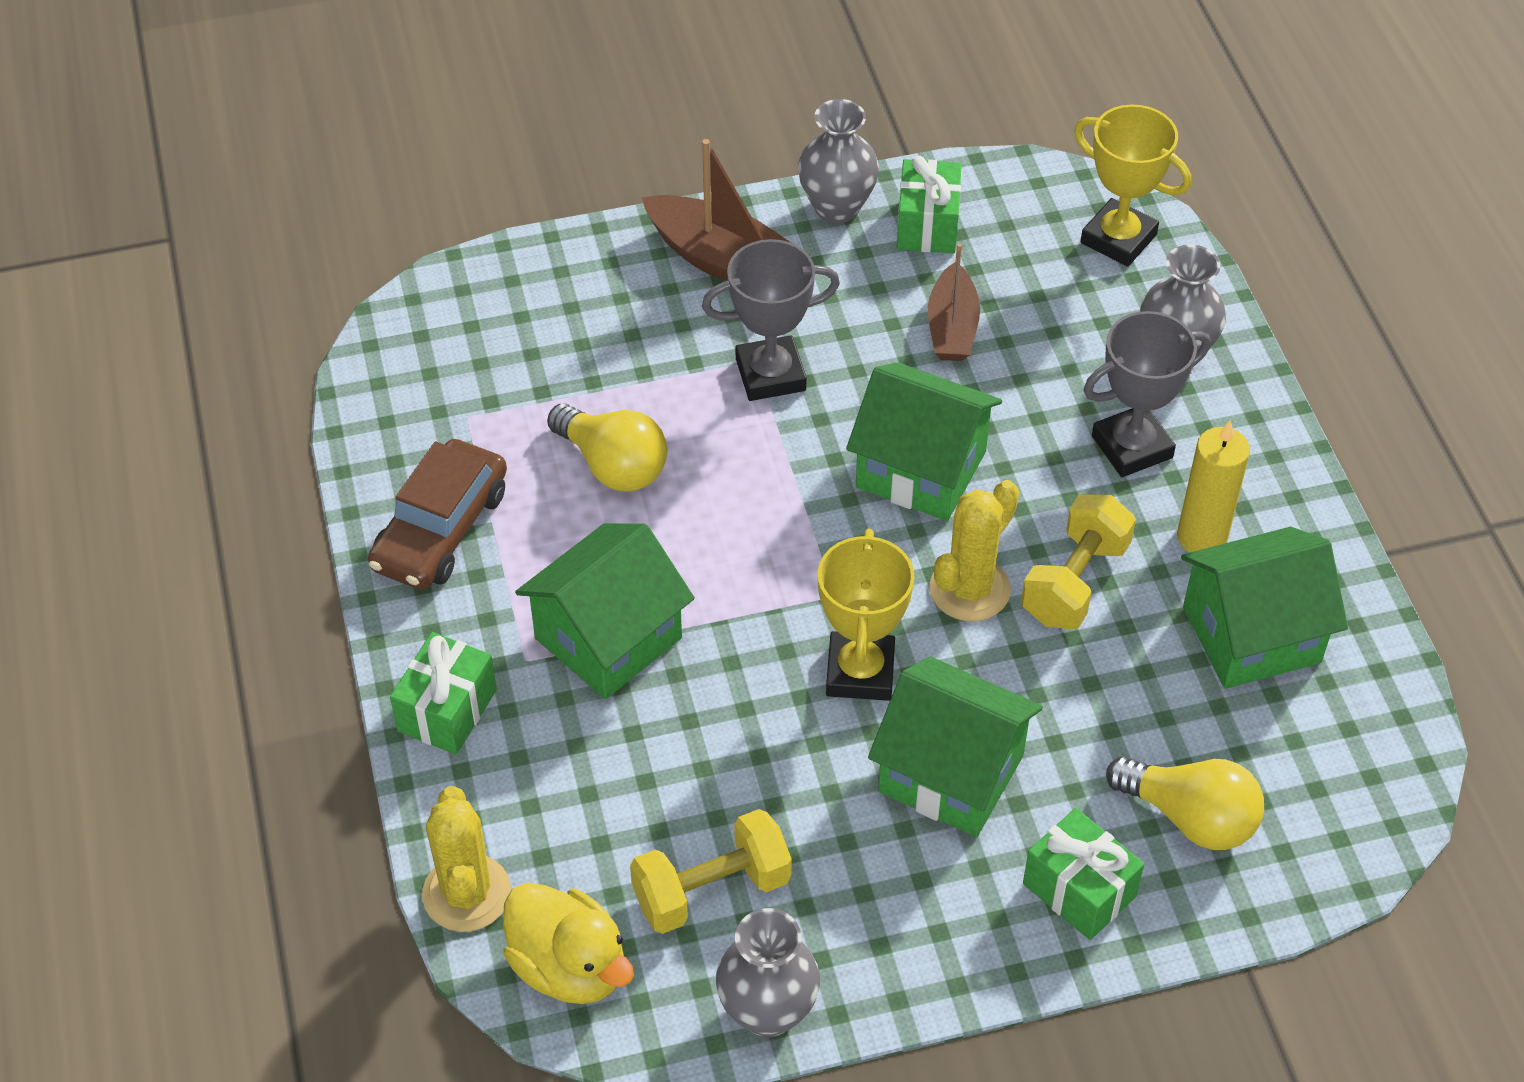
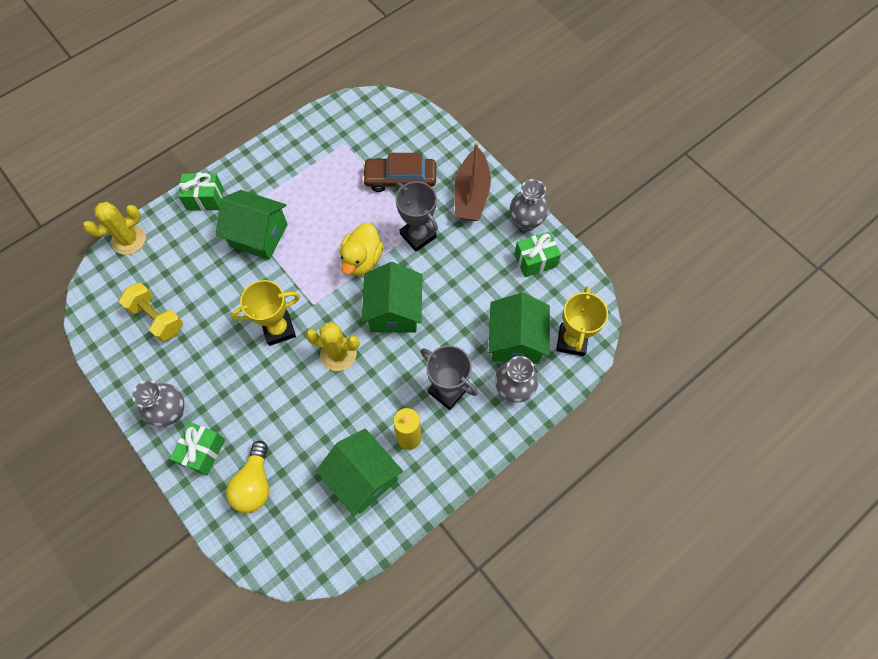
camera: 65 degrees right, 15 degrees up
brown car [368,439,507,590] -> brown car moved to [362,153,436,192]
yellow duck [503,883,634,1004] -> yellow duck moved to [340,223,383,276]
yellow light bulb [547,404,667,492] -> none
grey vase [716,908,820,1038] -> grey vase moved to [132,380,184,427]
green house [868,656,1043,837] -> green house moved to [489,293,550,364]
brown boat [928,243,980,361] -> none
yellow dumbbell [1021,494,1136,629] -> none

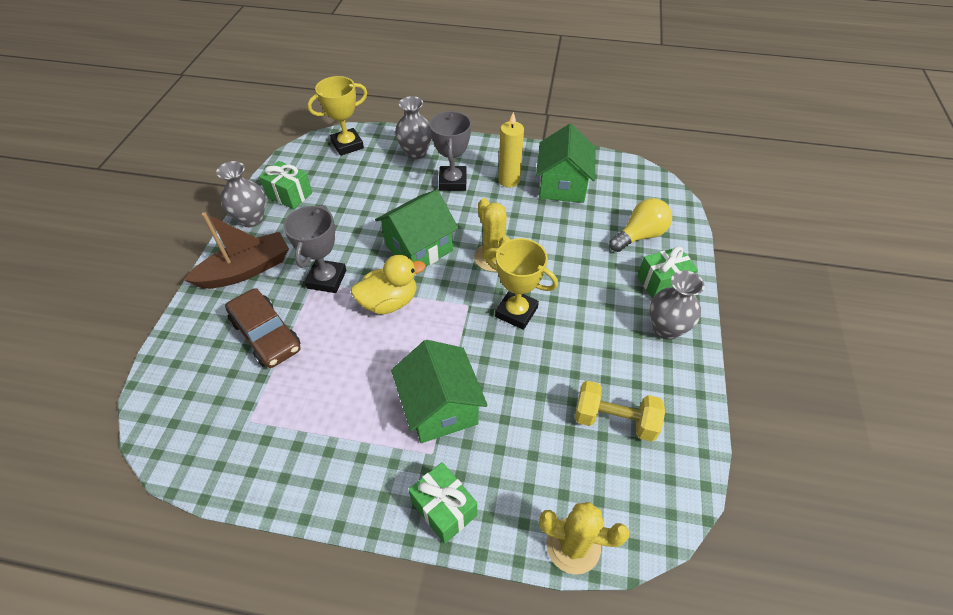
camera: 130 degrees left, 15 degrees down
yellow dumbbell [119,283,183,342] -> yellow dumbbell turned 75 degrees counterclockwise [575,381,665,442]
green house [489,293,550,364] -> none

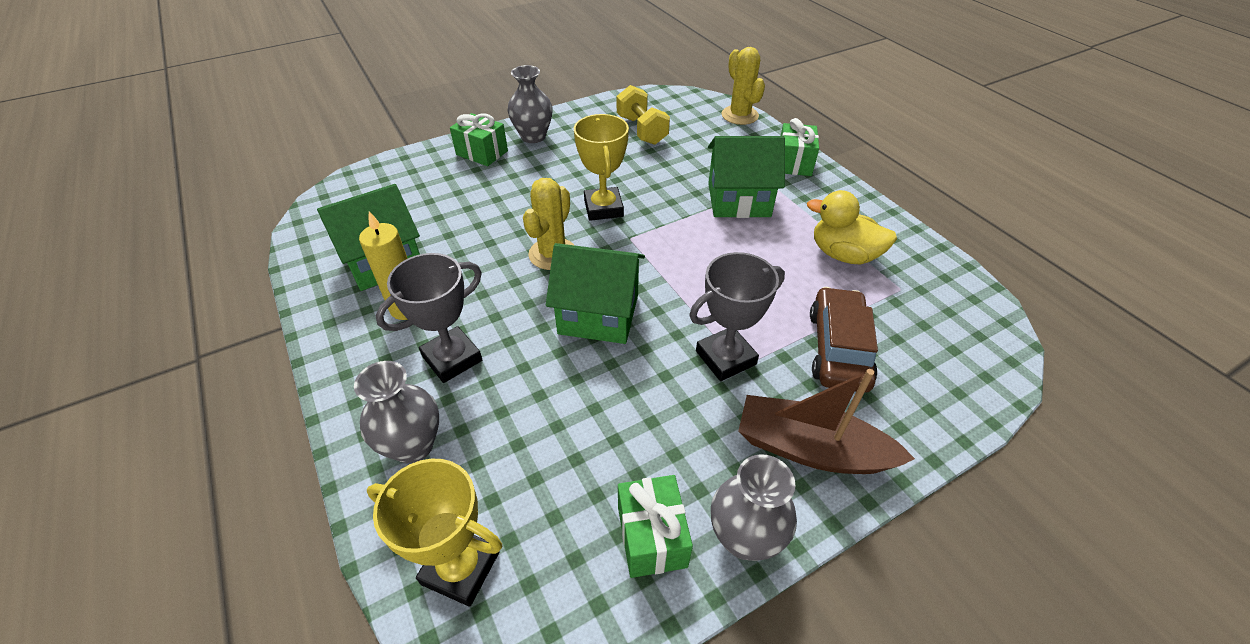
camera: 130 degrees left, 5 degrees down
yellow duck [351,255,426,314] -> yellow duck moved to [807,190,897,265]
green house [391,340,488,443] -> green house turned 60 degrees clockwise [708,136,785,218]
yellow light bulb [609,198,672,252] -> none

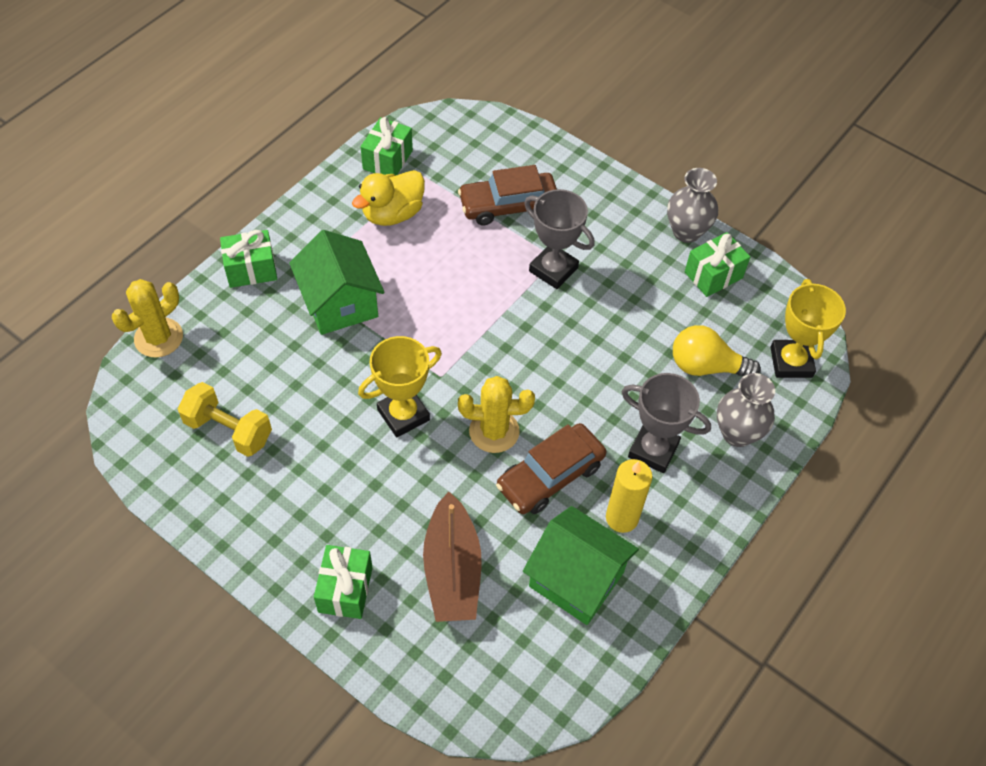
camera: 115 degrees left, 10 degrees up
grey vase [508,65,553,143] -> none
green house [546,243,645,344] -> none
yellow dumbbell [616,85,670,145] -> yellow dumbbell turned 75 degrees clockwise [178,382,272,457]
brown boat [738,369,915,474] -> brown boat moved to [423,492,481,622]
yellow duck [807,190,897,265] -> yellow duck turned 45 degrees clockwise [352,170,425,226]
none -> green gift [361,117,413,175]
none -> brown car [496,423,606,514]
none -> yellow light bulb [673,325,761,376]

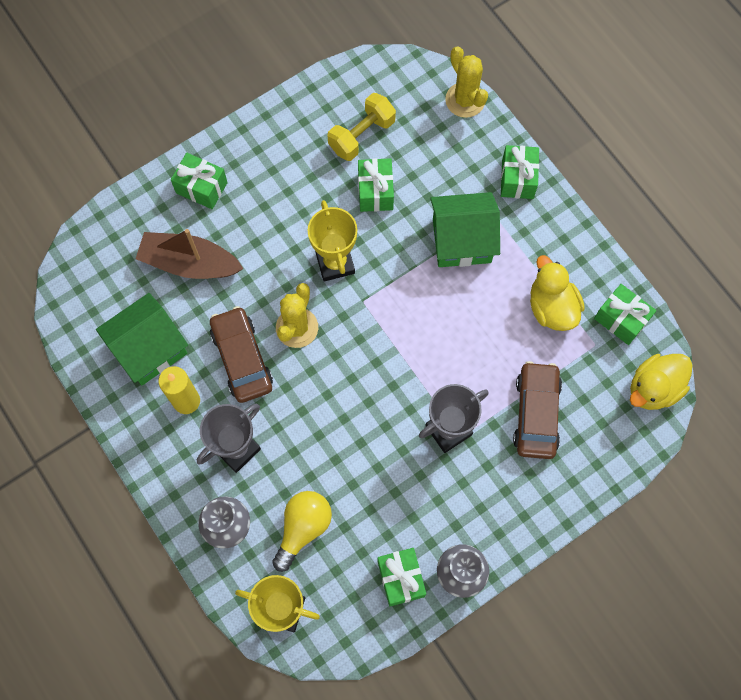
camera: 110 degrees right, 15 degrees up
none -> green gift [358,158,394,212]
none -> yellow duck [630,354,693,410]

